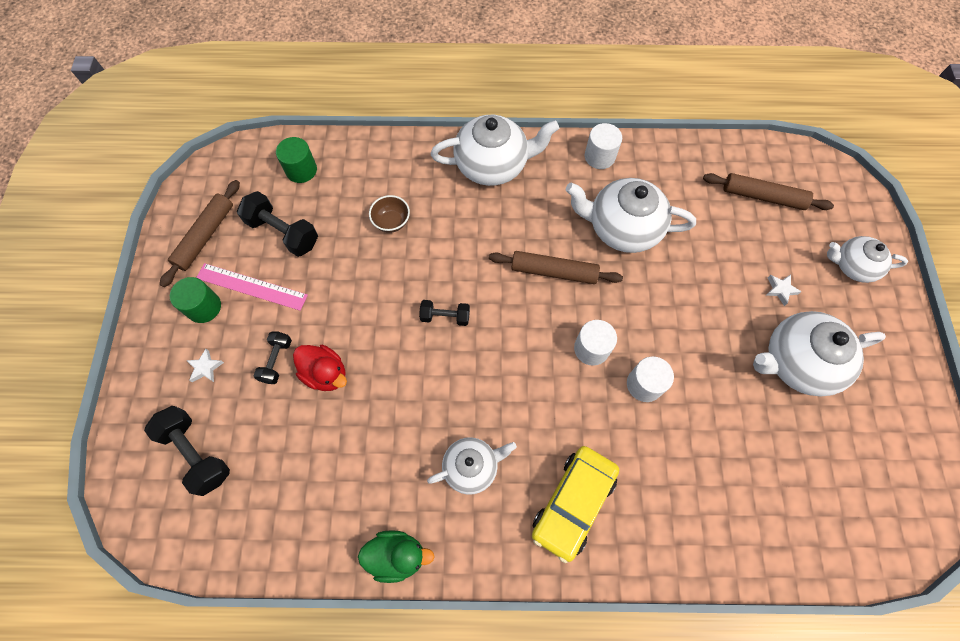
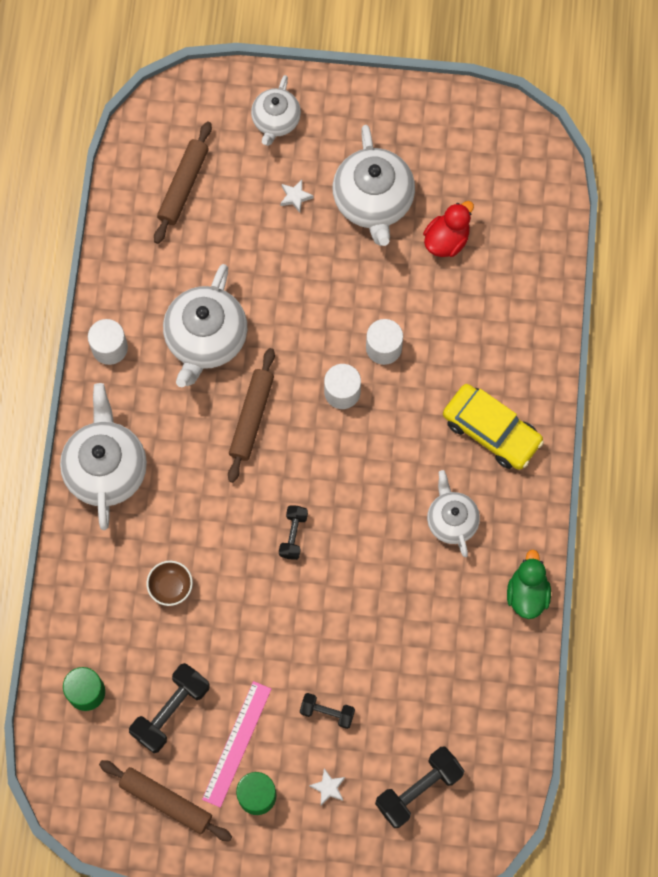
camera: 85 degrees left, 5 degrees up
red duck [293,345,347,391] -> red duck moved to [423,201,474,257]

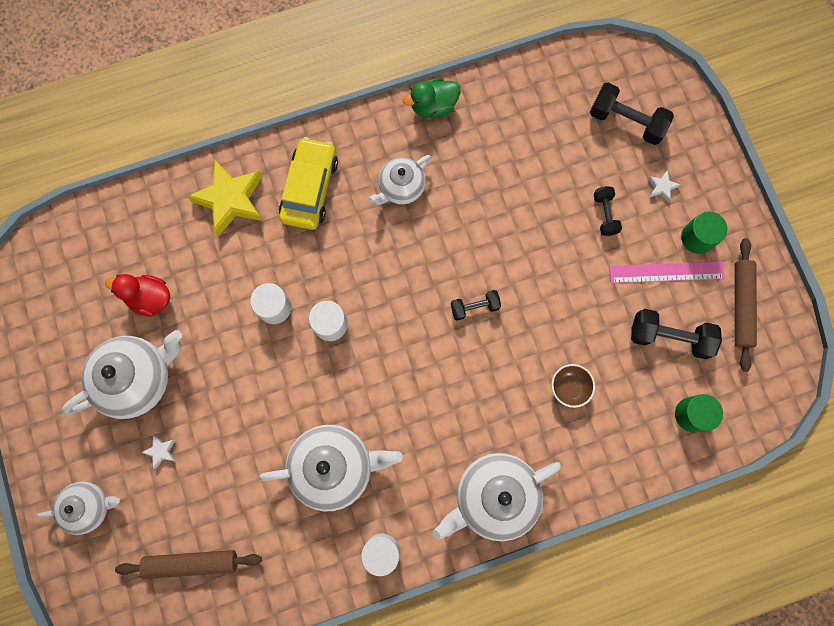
camera: 115 degrees left, 5 degrees up
brown rolling pin [228,348,275,483] -> none
none -> yellow star [187,160,263,236]

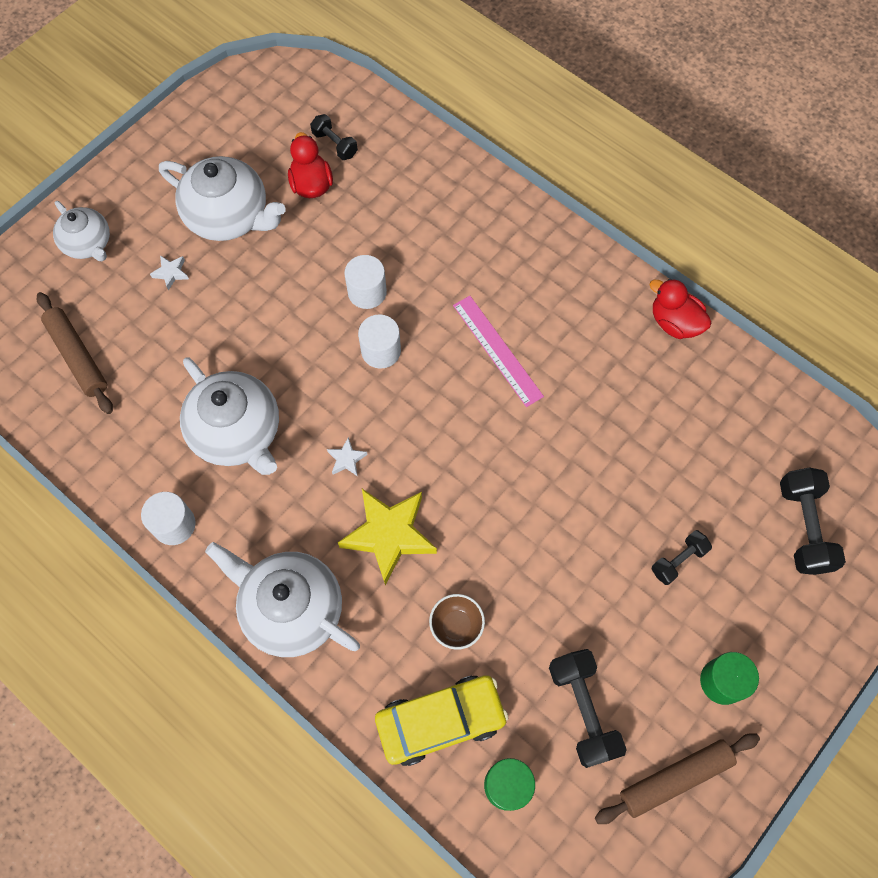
camera: 60 degrees right, 10 degrees down
yellow star [187,160,263,236] -> yellow star moved to [338,489,437,585]
yellow car [279,137,338,230] -> yellow car moved to [375,675,509,766]
white teapot [368,155,431,205] -> none
green duck [403,78,461,118] -> red duck [649,279,711,339]
black dumbbell [451,290,501,320] -> black dumbbell moved to [310,114,358,160]
pink ruler [609,261,725,283] -> pink ruler moved to [453,296,544,407]
white star [648,170,680,203] -> white star moved to [327,437,368,477]

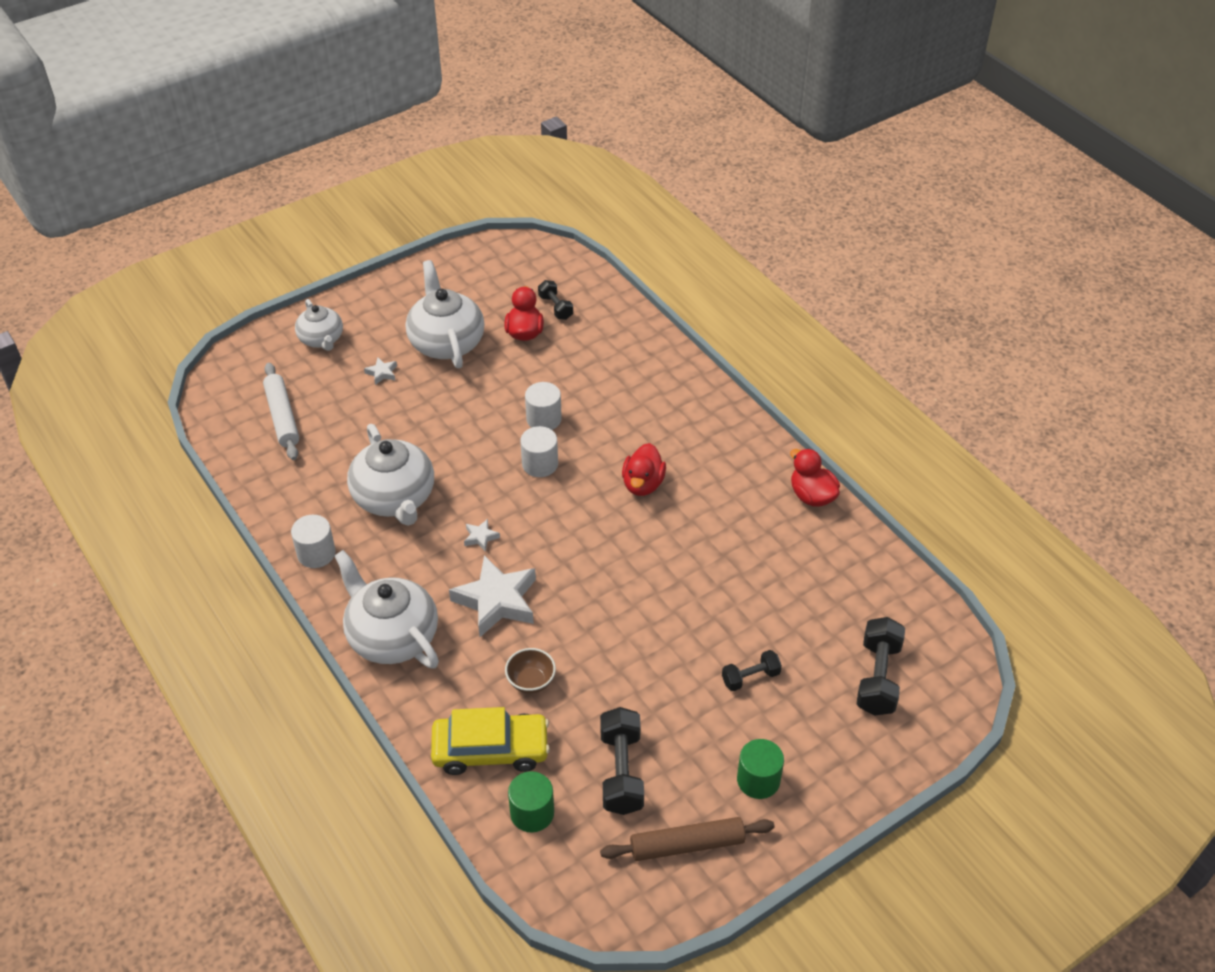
camera: 15 degrees right, 20 degrees down
brown rolling pin [37,292,113,414] -> white rolling pin [263,363,299,460]
white teapot [159,156,286,241] -> white teapot turned 150 degrees counterclockwise [406,260,485,369]
yellow star [338,489,437,585] -> white star [449,555,536,637]
pink ruler [453,296,544,407] -> red duck [622,443,666,496]

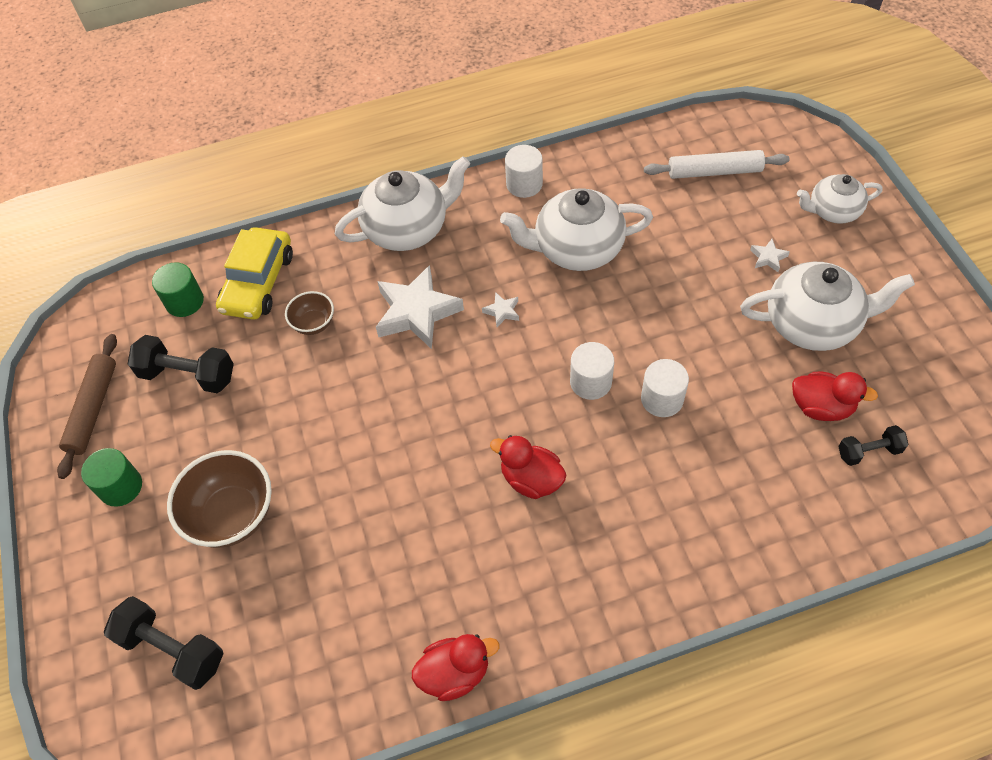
camera: 110 degrees right, 10 degrees up
black dumbbell [722,650,782,691] -> brown bowl [167,450,272,548]

